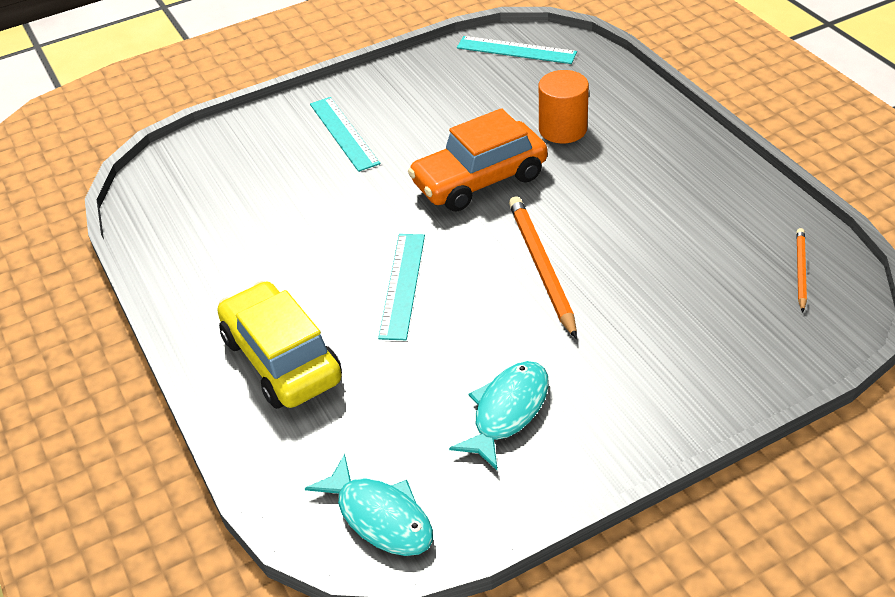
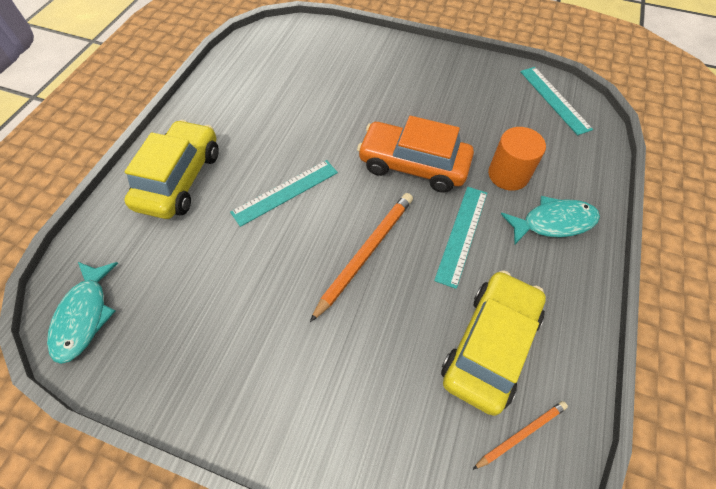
camera: 45 degrees right, 15 degrees up
turquoise ruler [310,97,380,172] -> turquoise ruler moved to [434,187,487,289]
turquoise fish [449,361,549,470] -> turquoise fish moved to [501,196,600,245]
none -> yellow car [441,270,546,416]

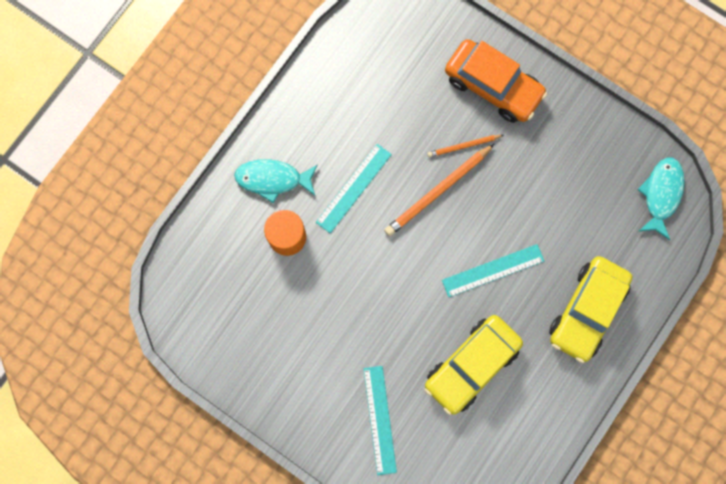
camera: 165 degrees left, 20 degrees up
orange car [357,116,474,193] -> orange car moved to [445,39,547,123]
yellow car [441,270,546,416] -> yellow car moved to [425,315,523,415]
orange pencil [473,401,568,470] -> orange pencil moved to [427,135,504,157]
turquoise ruler [520,67,593,135] -> turquoise ruler moved to [363,366,397,475]

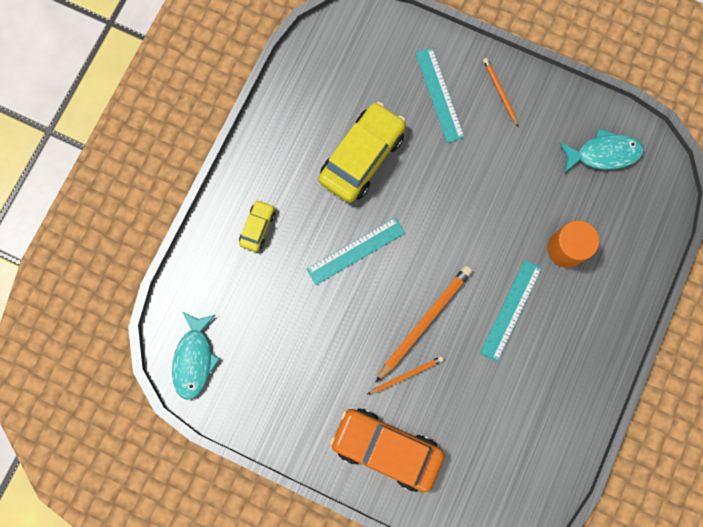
camera: 170 degrees right, 0 degrees up
turquoise fish [234,159,317,203] -> turquoise fish moved to [559,128,644,173]
yellow car [549,256,632,363] -> yellow car [239,200,275,252], size x0.49
none -> orange pencil [483,58,519,127]

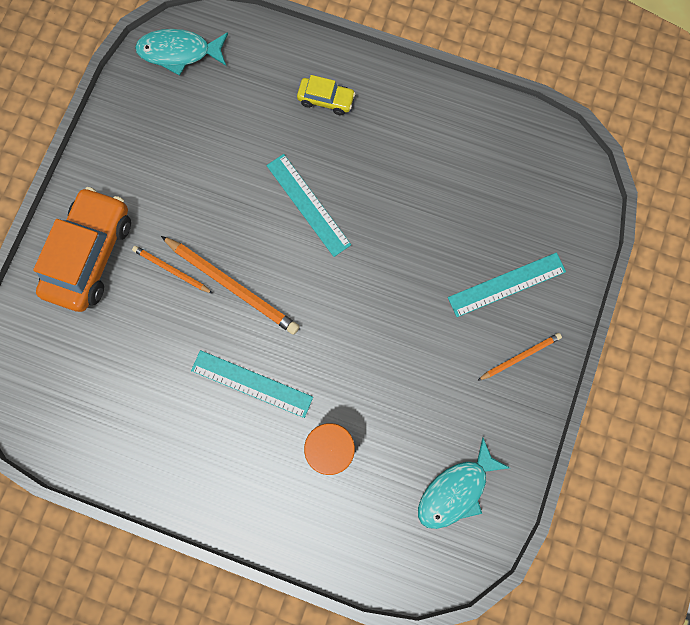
camera: 85 degrees right, 0 degrees up
yellow car [319,102,406,203] -> none
orange pencil [368,356,444,394] -> orange pencil turned 150 degrees clockwise [132,246,213,294]
turquoise fish [559,128,644,173] -> turquoise fish turned 60 degrees clockwise [418,438,510,529]

